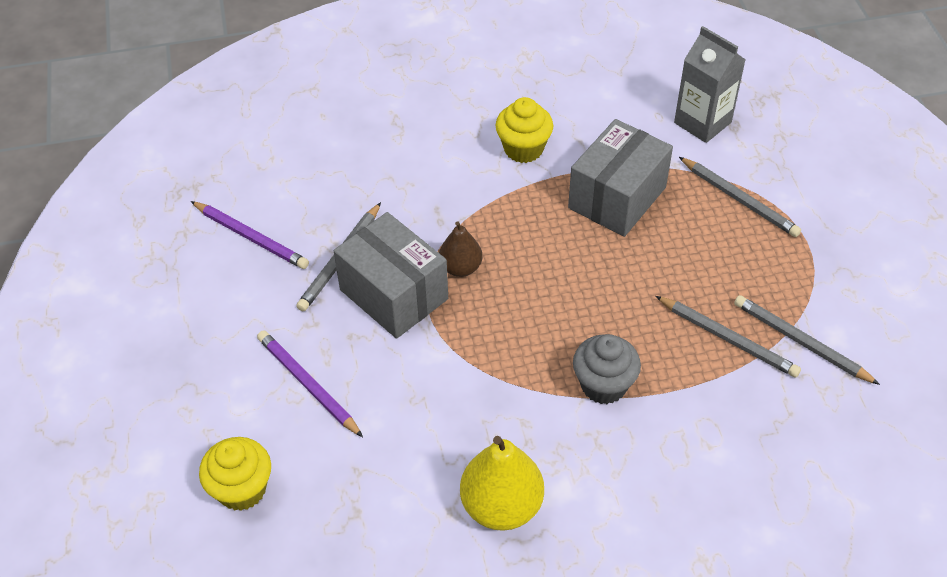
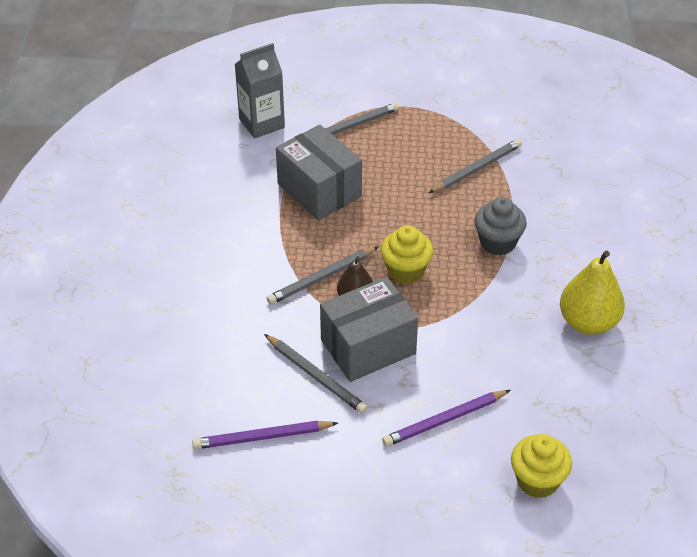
camera: 75 degrees left, 5 degrees down
purple pencil [191,201,309,269] -> purple pencil turned 150 degrees counterclockwise [192,421,338,449]
yellow cupcake [495,97,553,163] -> yellow cupcake moved to [380,225,433,284]
grey pencil [734,295,880,385] -> grey pencil moved to [267,247,378,305]

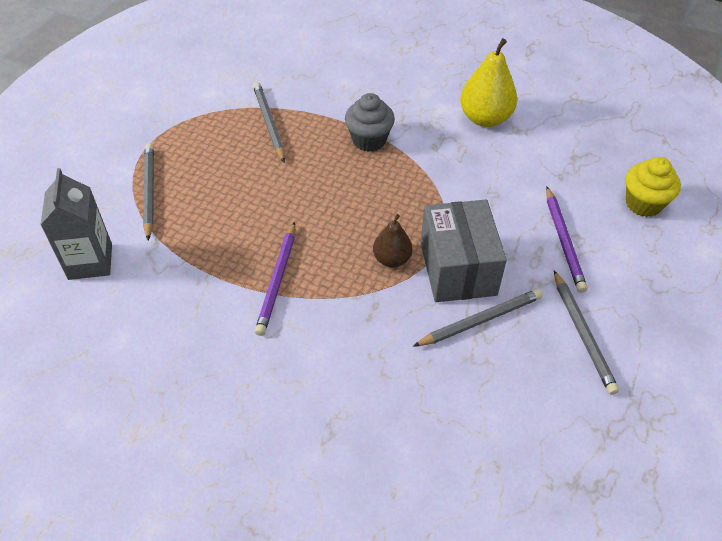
camera: 70 degrees left, 5 degrees up
purple pencil [192,421,338,449] -> purple pencil moved to [255,222,295,336]
grey pencil [267,247,378,305] -> grey pencil moved to [554,270,619,395]
grey box [276,125,362,220] -> none
yellow cupcake [380,225,433,284] -> none

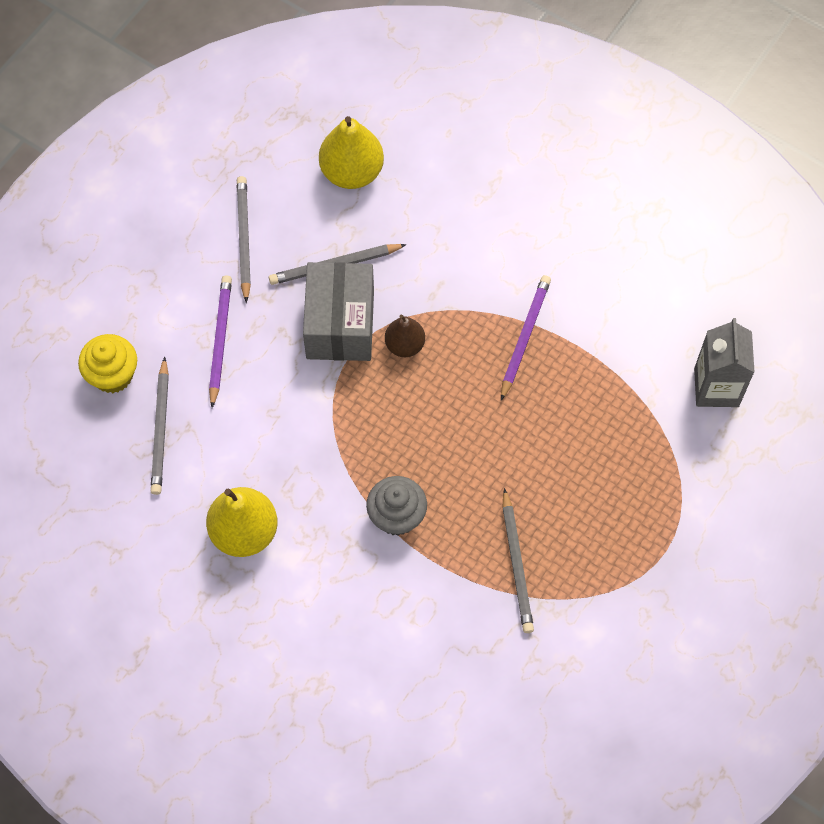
camera: 170 degrees left, 15 degrees up
grey pencil [143,144,154,240] -> grey pencil moved to [151,357,169,495]
none -> yellow pear [319,116,384,189]

